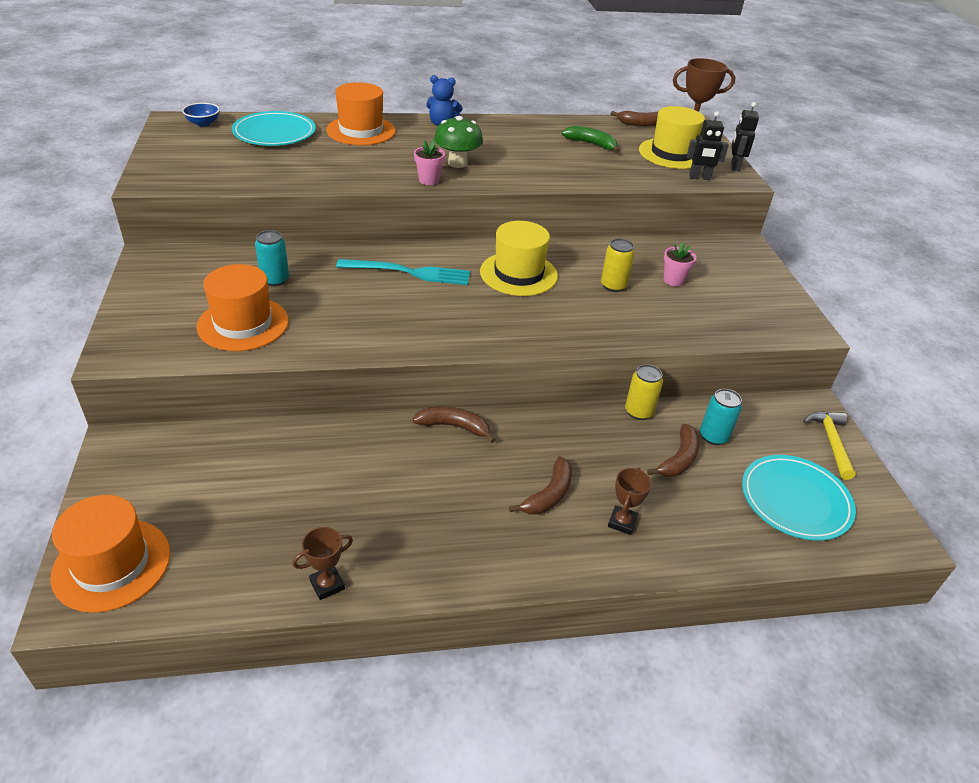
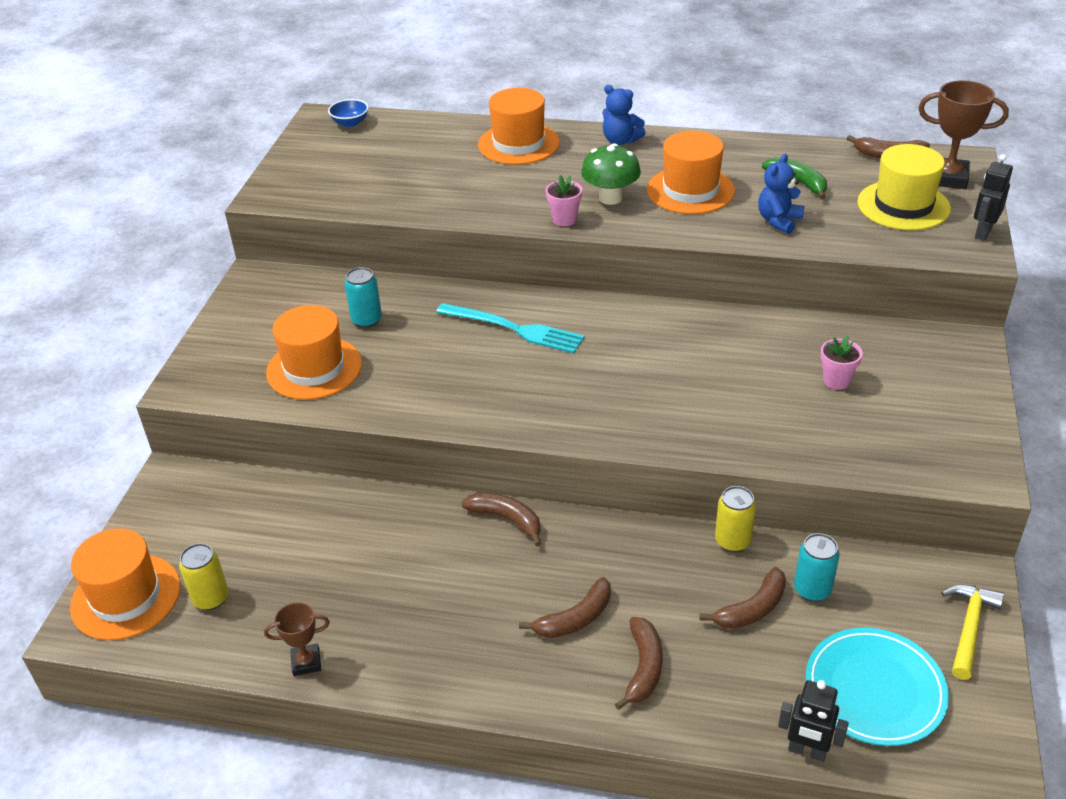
camera: 25 degrees right, 0 degrees up
turquoise plate [232,111,316,146] -> none
yellow hat [480,221,558,296] -> none
yellow can [601,238,635,292] -> yellow can moved to [179,543,229,610]
brown trophy [608,468,652,535] -> brown banana [615,617,663,710]
black robot [687,111,729,180] -> black robot moved to [778,680,849,762]
none -> orange hat [647,131,735,214]
none -> blue teddy bear [758,154,804,234]

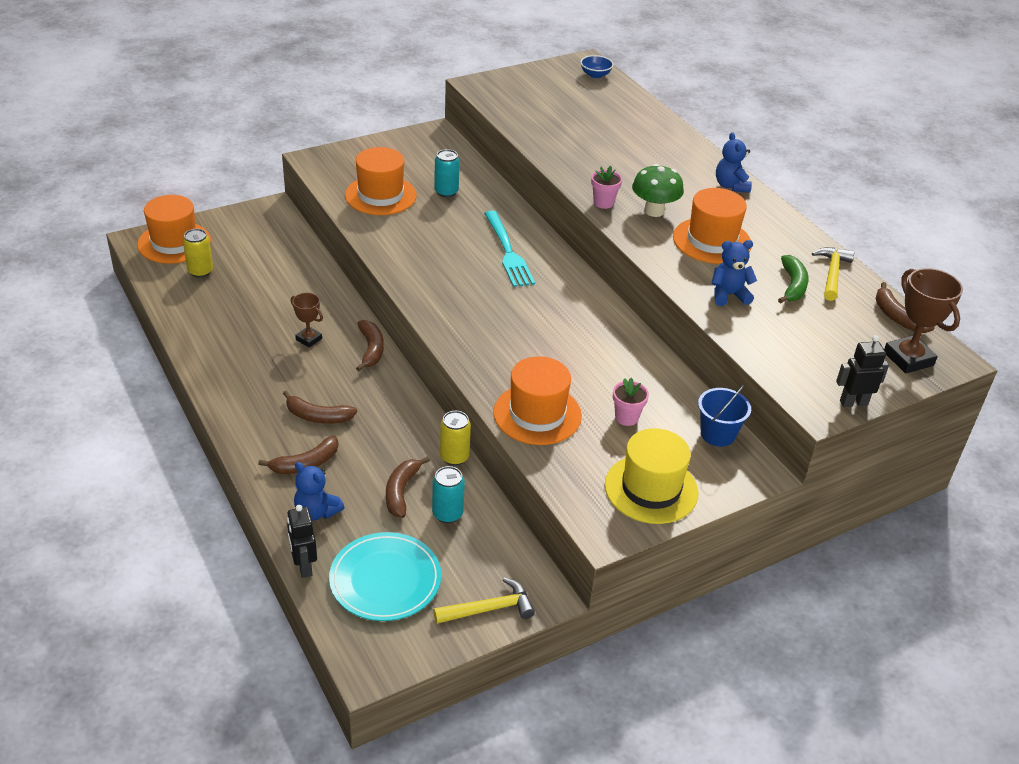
camera: 45 degrees right, 0 degrees up
brown trophy [264,602,330,676] -> brown trophy moved to [291,293,323,347]
orange hat [478,88,560,165] -> orange hat moved to [493,356,582,445]
brown banana [700,567,786,629] -> brown banana turned 90 degrees clockwise [386,456,430,518]
yellow hat [857,144,951,230] -> yellow hat moved to [605,428,698,524]
none -> blue teddy bear [294,462,344,521]
none -> blue bucket [698,385,751,447]
none -> yellow hammer [812,247,854,301]

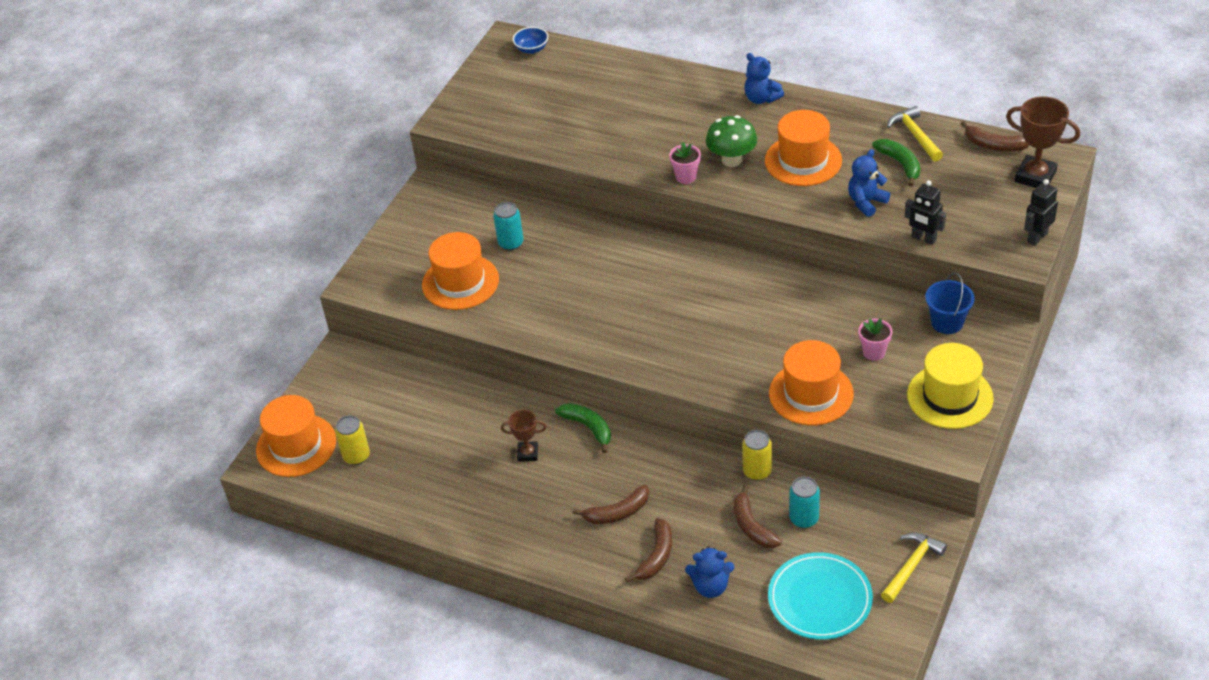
camera: 30 degrees left, 5 degrees up
black robot [287,505,317,578] -> black robot moved to [905,180,946,245]
brown banana [356,320,384,371] -> green banana [555,403,611,453]
turquoise fork [484,210,535,287] -> none

